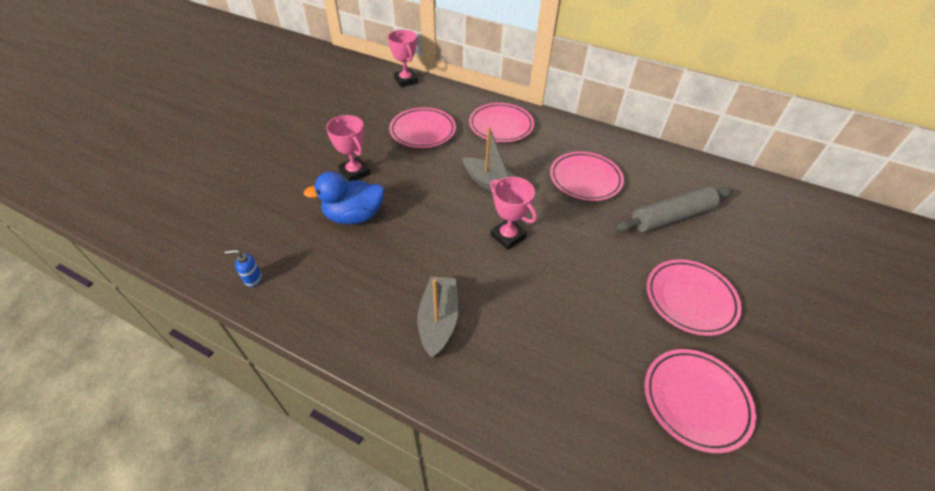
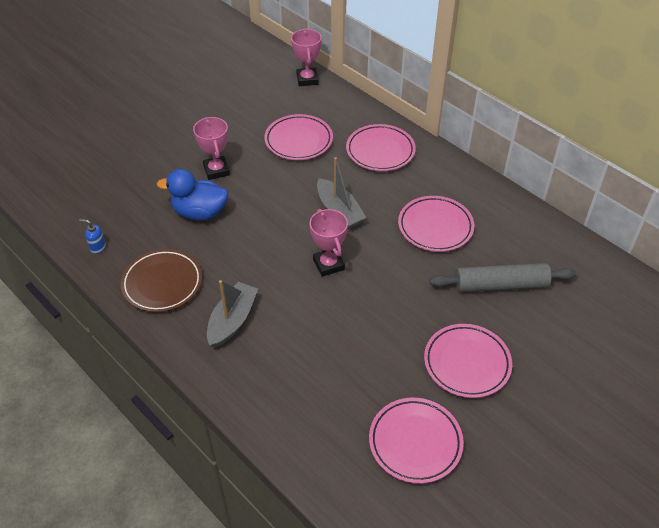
camera: 20 degrees right, 0 degrees up
none -> brown plate [121,249,202,312]

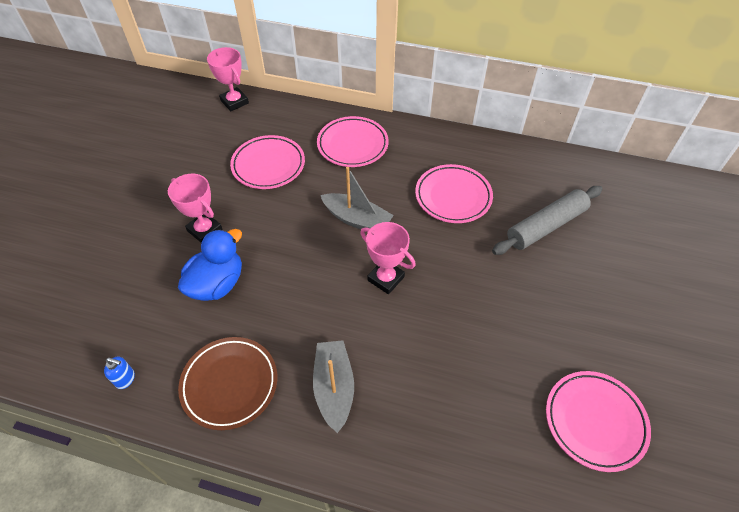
camera: 30 degrees left, 5 degrees up
blue soap dispenser [79,219,106,254] -> blue soap dispenser turned 150 degrees counterclockwise [104,356,135,389]
blue duck [157,169,228,220] -> blue duck turned 150 degrees clockwise [178,229,242,301]
pink plate [424,324,512,398] -> none

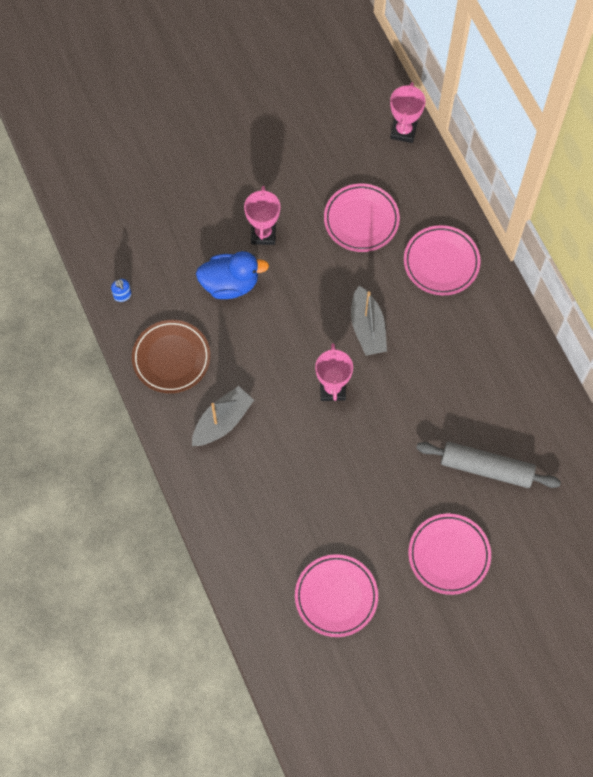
camera: 50 degrees right, 15 degrees up
pink plate [415,164,493,223] -> pink plate moved to [408,514,491,595]

